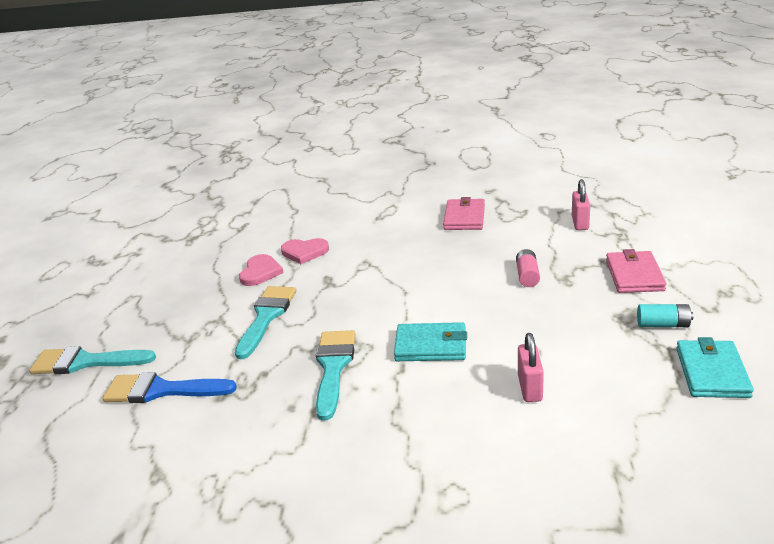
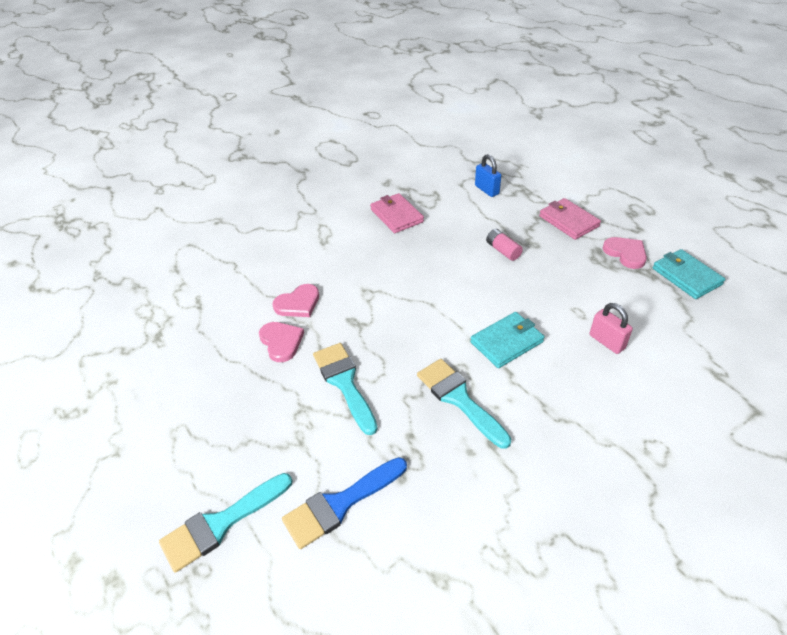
camera: 40 degrees left, 15 degrees up
pink padlock [572,179,590,230] -> blue padlock [475,154,501,197]
turquoise battery [637,304,694,327] -> pink heart [603,237,647,269]

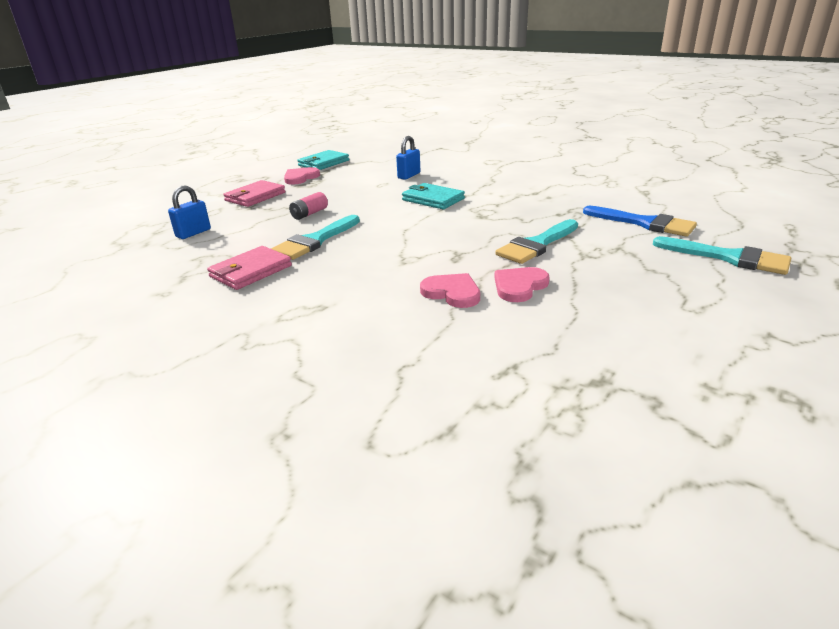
camera: 110 degrees left, 15 degrees down
turquoise brush [417,359,511,449] -> turquoise brush moved to [271,215,360,260]
pink padlock [590,303,633,354] -> blue padlock [396,136,420,180]

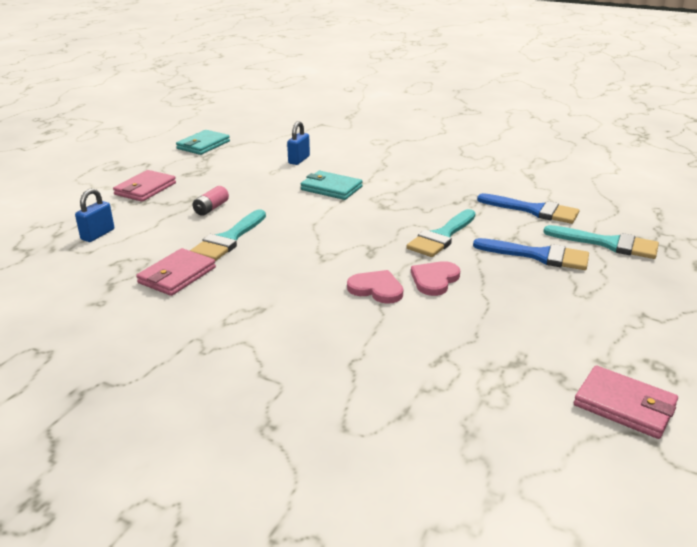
camera: 10 degrees left, 0 degrees up
pink heart [284,167,320,185] -> none
none -> blue brush [473,238,589,270]
none -> pink wallet [574,366,678,439]

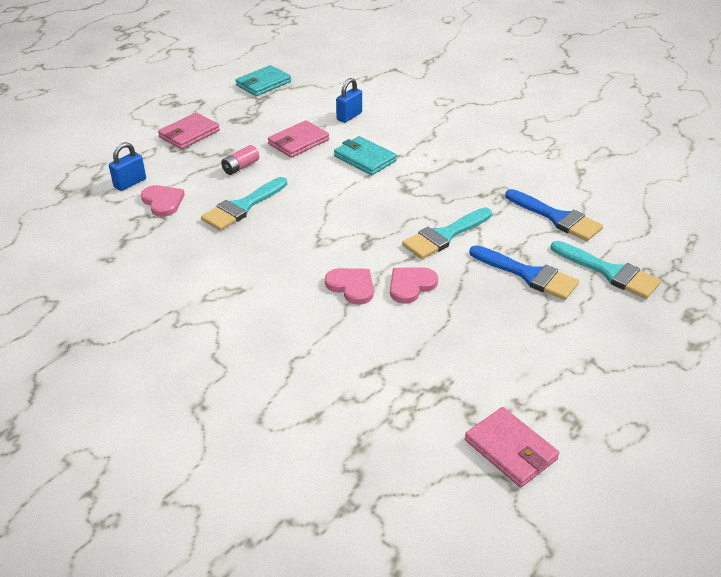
camera: 15 degrees right, 10 degrees up
pink wallet [136,248,216,296] -> pink wallet moved to [268,120,329,158]
none -> pink heart [141,185,185,217]

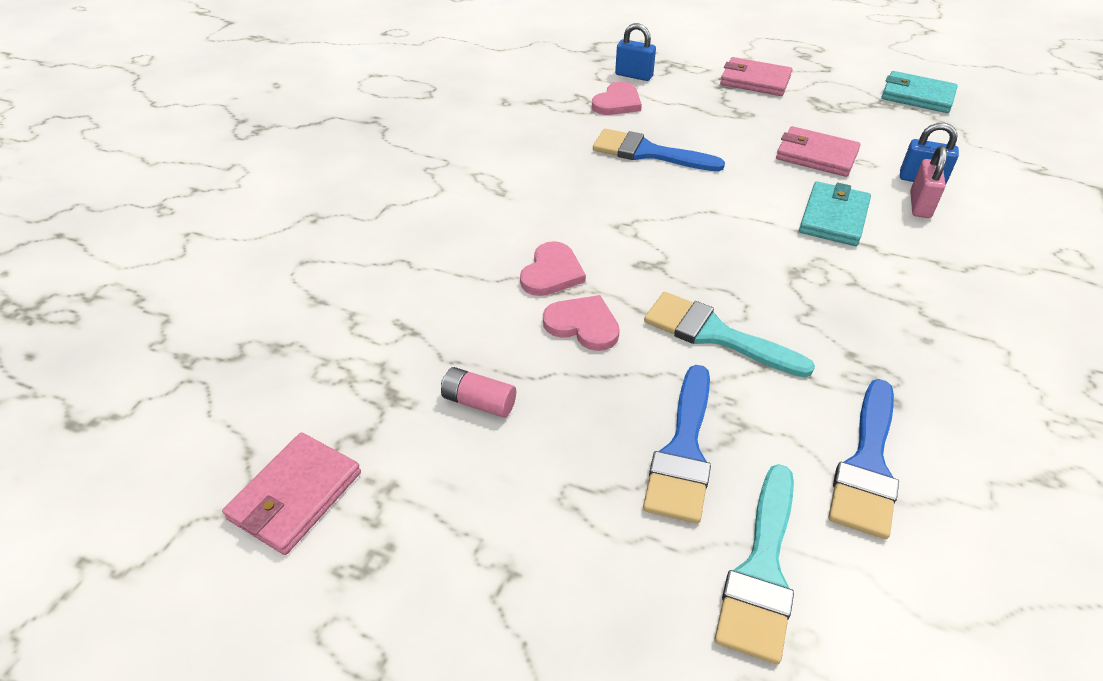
camera: 70 degrees right, 5 degrees up
turquoise brush [201,177,287,231] -> blue brush [593,129,725,171]
pink battery [221,145,259,175] -> pink battery moved to [441,367,516,418]
none -> pink padlock [910,146,947,218]

